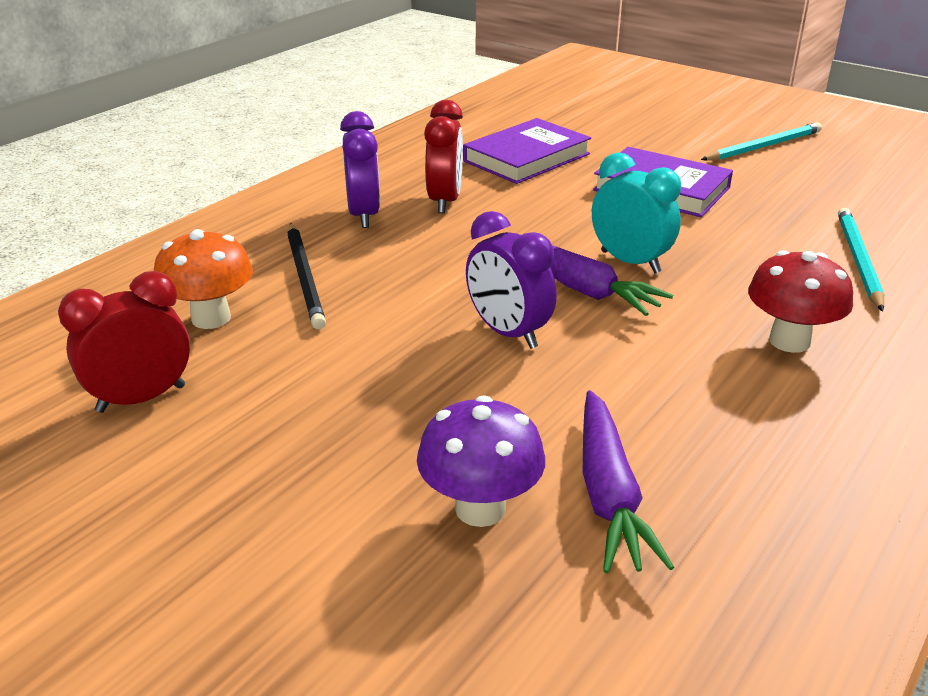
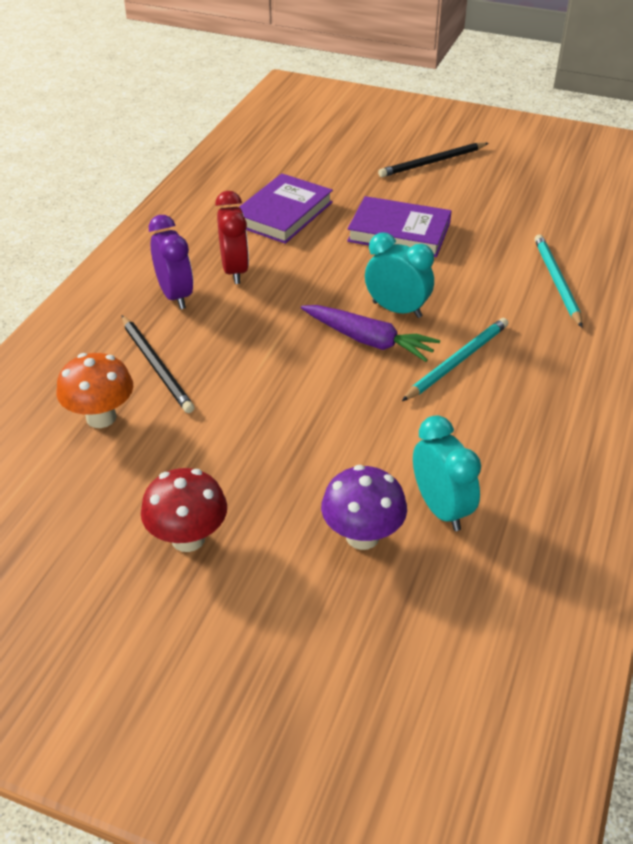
camera: 15 degrees left, 10 degrees up
red clock [58,271,190,413] -> none
purple clock [466,211,557,349] -> none
purple carrot [583,390,674,574] -> turquoise clock [413,415,481,531]
turquoise pencil [701,122,822,161] -> turquoise pencil moved to [402,318,508,401]
red mushroom [748,250,853,353] -> red mushroom moved to [141,468,227,552]
none -> black pencil [378,142,488,177]

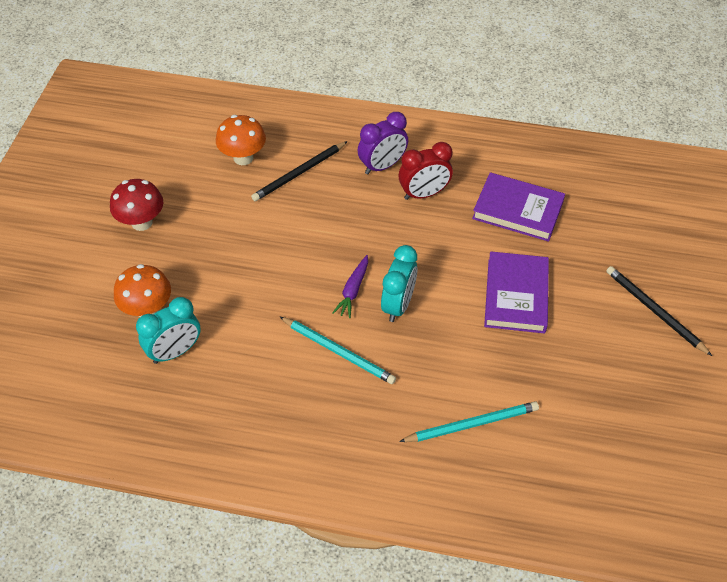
camera: 80 degrees right, 10 degrees up
purple carrot [301,305,440,362] -> purple carrot [332,255,368,318], size x0.66
purple mushroom [321,465,407,550] -> orange mushroom [114,264,171,317]

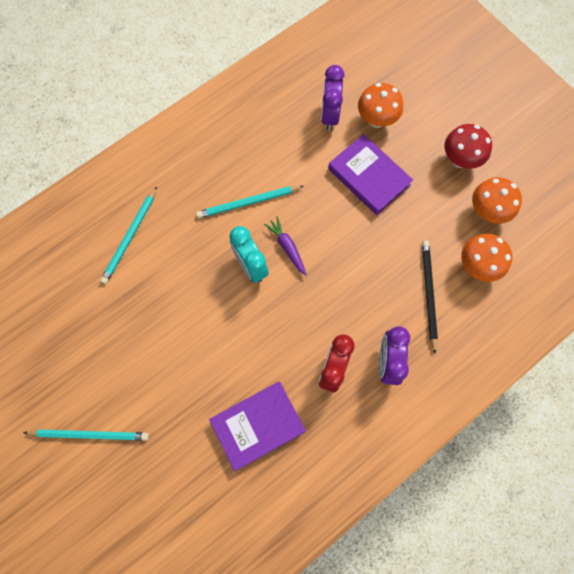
camera: 130 degrees right, 20 degrees up
turquoise clock [136,297,201,364] -> purple clock [321,65,345,131]
purple book [484,251,549,334] -> purple book moved to [328,134,413,215]
black pencil [606,266,712,356] -> turquoise pencil [23,429,149,441]
none -> orange mushroom [472,177,522,224]

